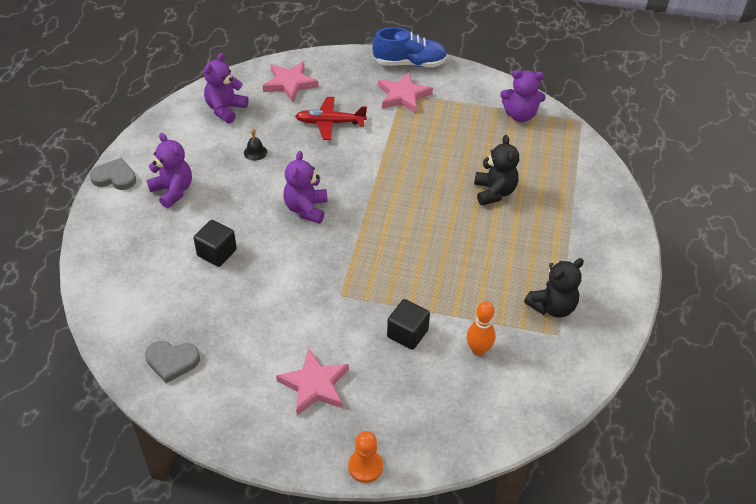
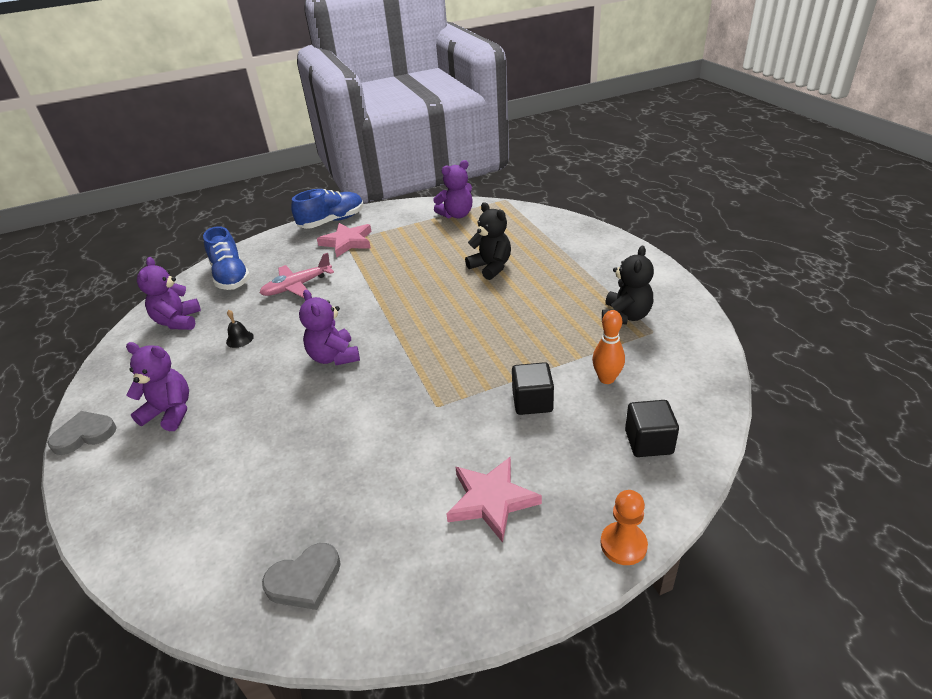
camera: 30 degrees left, 10 degrees down
black cube [194,220,237,267] -> black cube moved to [625,400,679,457]
pink star [263,62,319,102] -> blue shoe [203,226,250,290]
red plane [295,97,367,140] -> pink plane [260,253,334,298]

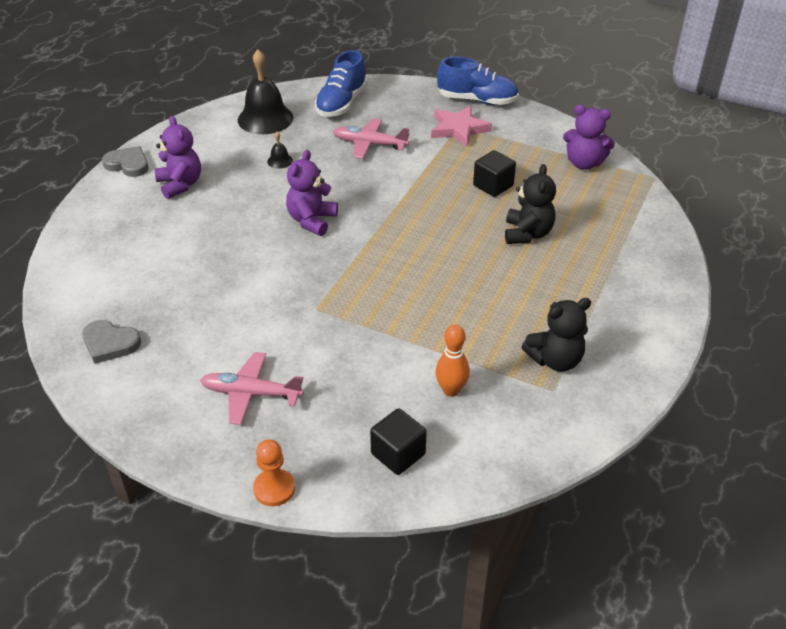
camera: 45 degrees right, 5 degrees up
purple teddy bear [137,257,201,330] -> black bell [238,50,294,134]
pink star [446,456,542,543] -> pink plane [200,352,304,425]
black cube [512,362,554,415] -> black cube moved to [473,150,516,197]

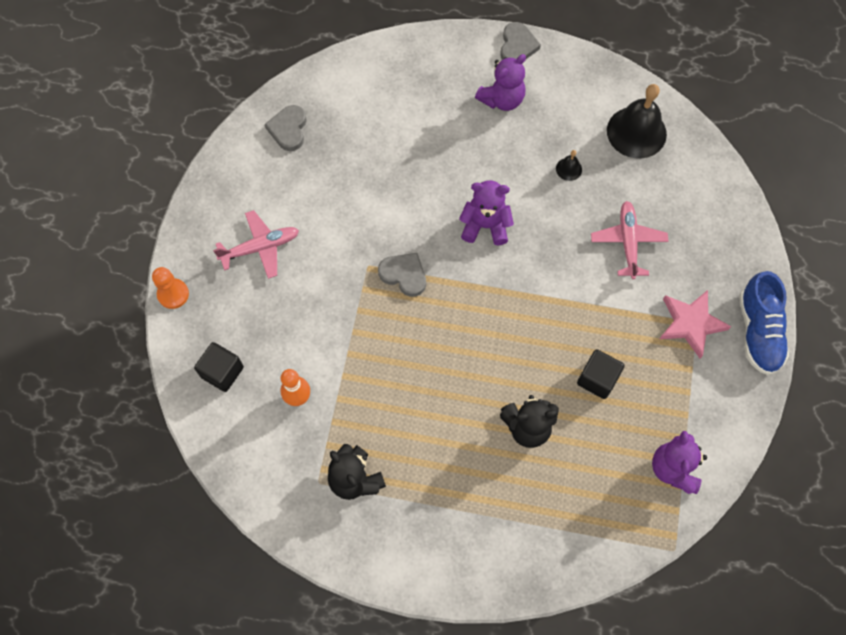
camera: 75 degrees right, 25 degrees up
pink plane [200,352,304,425] -> pink plane turned 75 degrees clockwise [213,210,299,279]
blue shoe [315,50,367,117] -> none
none -> grey heart [378,253,426,297]

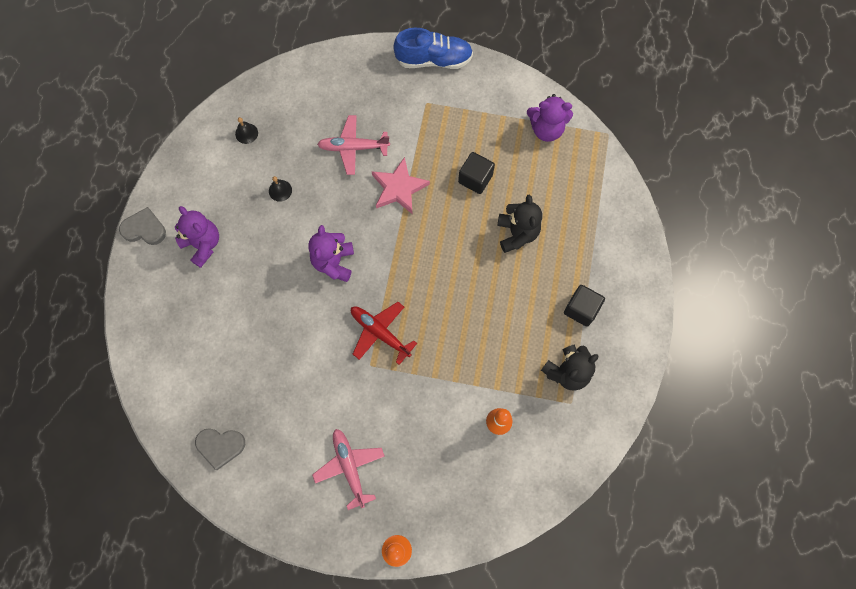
camera: 90 degrees left, 5 degrees up
black cube [194,342,244,392] -> black cube moved to [564,285,605,327]
grey heart [378,253,426,297] -> red plane [351,302,417,365]
black bell [607,84,667,159] -> black bell [235,117,258,144], size x0.43
pink star [660,290,732,358] -> pink star moved to [371,157,430,215]

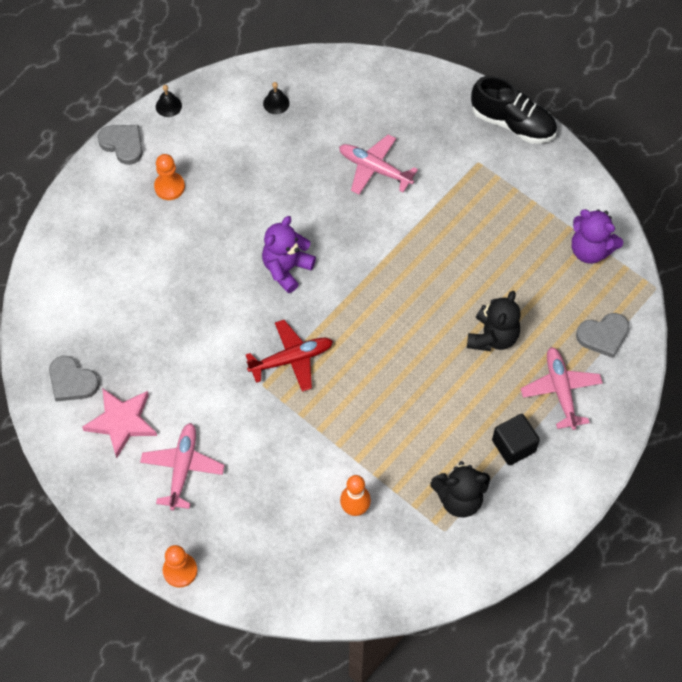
camera: 30 degrees right, 10 degrees down
purple teddy bear [175,206,219,268] -> orange pawn [154,154,185,200]
black bell [269,176,292,202] -> black bell moved to [156,85,182,117]
red plane [351,302,417,365] -> red plane turned 90 degrees clockwise [246,320,333,392]
pink star [371,157,430,215] -> pink star moved to [82,388,157,458]
blue shoe [393,28,473,69] -> black shoe [471,76,557,144]
black cube [458,152,495,194] -> none
none -> pink plane [521,347,603,430]
none -> grey heart [576,313,629,358]

